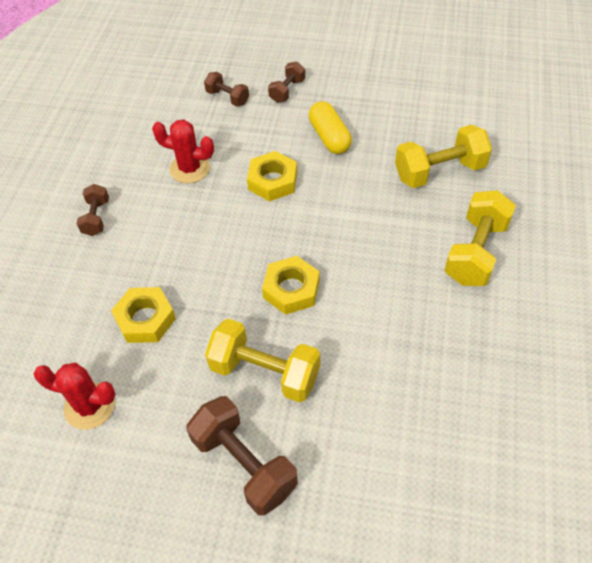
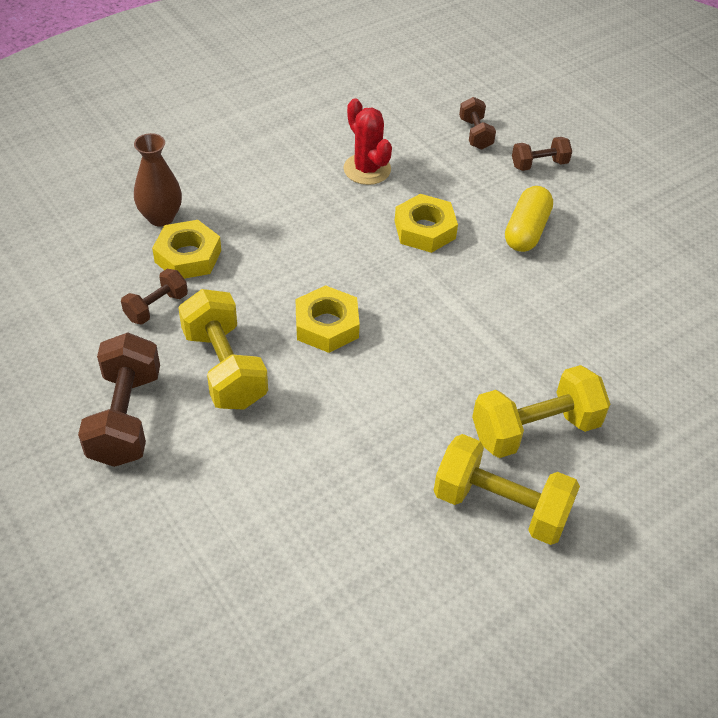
camera: 40 degrees right, 5 degrees down
red cactus [34,362,116,430] -> none
brown dumbbell [76,184,109,236] -> brown dumbbell moved to [121,269,188,325]
yellow dumbbell [395,125,492,188] -> yellow dumbbell moved to [434,434,580,545]
none -> brown vase [134,133,182,227]

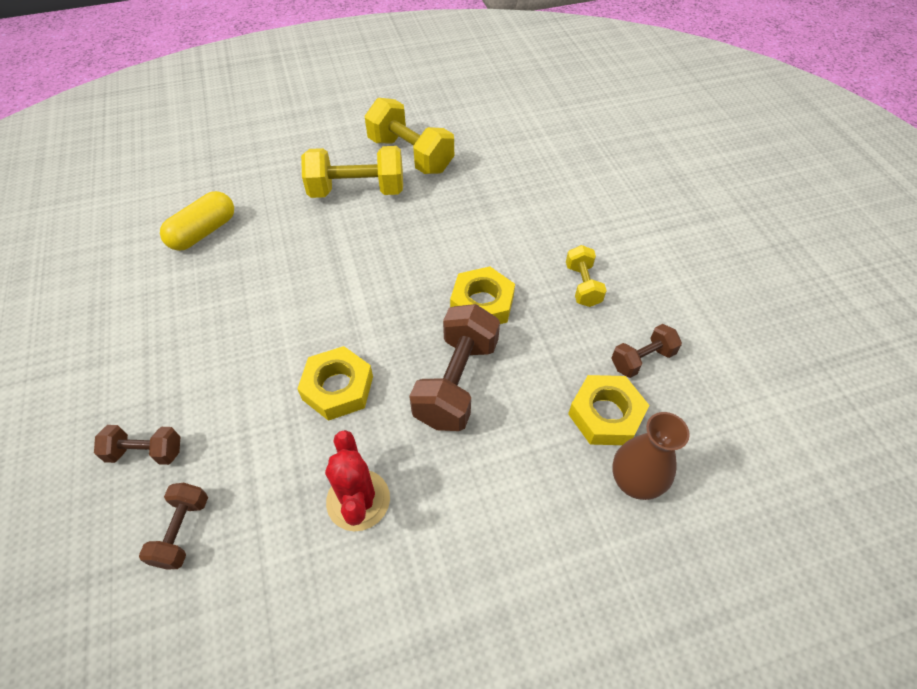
camera: 160 degrees left, 5 degrees up
brown dumbbell [78,332,160,467] -> brown dumbbell moved to [409,304,500,431]
yellow dumbbell [178,289,268,410] -> yellow dumbbell [566,245,607,307], size x0.55
yellow capsule [505,186,553,252] -> yellow capsule moved to [160,191,234,251]

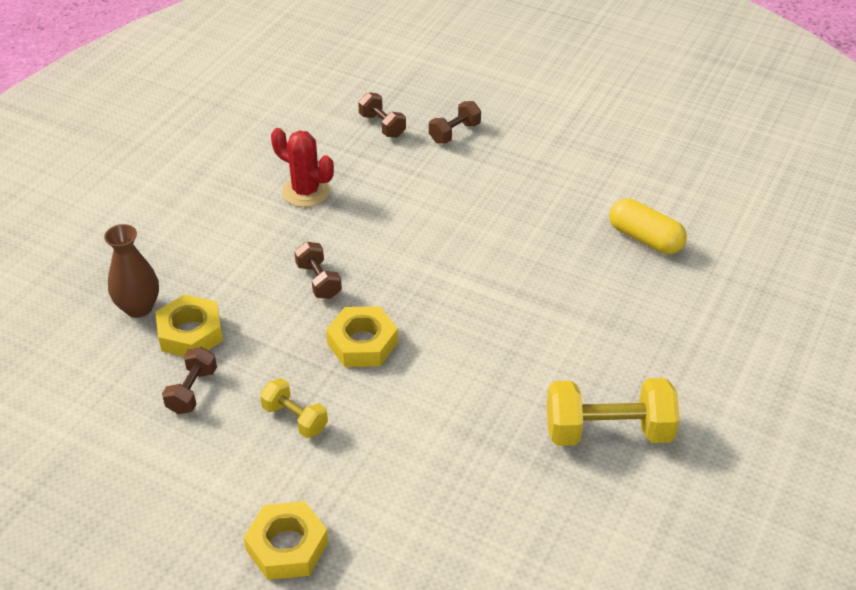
camera: 135 degrees right, 10 degrees down
yellow capsule [160,191,234,251] -> yellow capsule turned 45 degrees counterclockwise [609,198,687,254]
yellow nut [297,346,373,421] -> yellow nut moved to [243,501,328,580]
yellow dumbbell [301,146,403,198] -> none
brown dumbbell [409,304,500,431] -> brown dumbbell [294,242,342,299], size x0.55

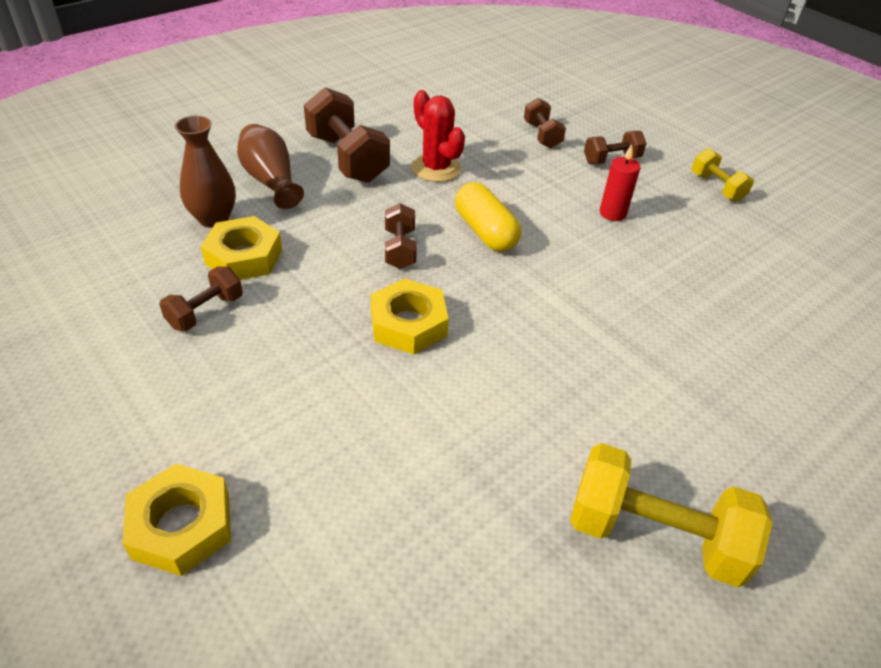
camera: 20 degrees right, 0 degrees up
yellow dumbbell [260,378,328,438] -> yellow dumbbell moved to [692,148,754,202]
yellow capsule [609,198,687,254] -> yellow capsule moved to [455,182,521,252]
none -> brown vase [237,124,304,209]
none -> brown dumbbell [304,87,390,183]
none -> red candle [600,144,641,221]

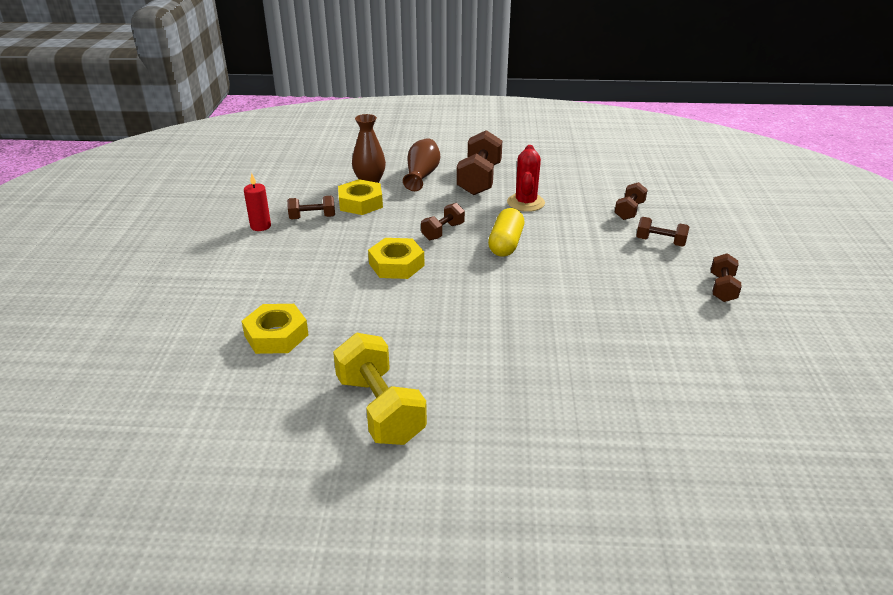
camera: 45 degrees right, 10 degrees down
yellow nut [122,464,231,576] -> yellow nut moved to [241,304,309,354]
red candle [600,144,641,221] -> red candle moved to [244,173,271,231]
yellow dumbbell [692,148,754,202] -> brown dumbbell [711,253,742,302]

